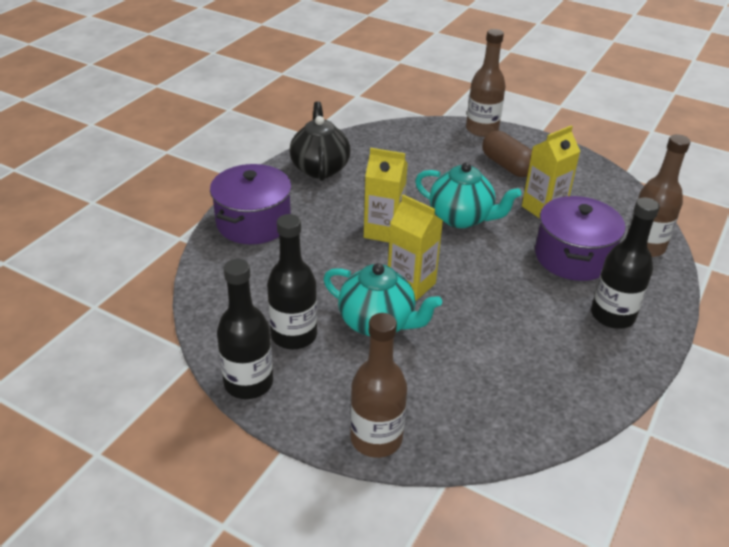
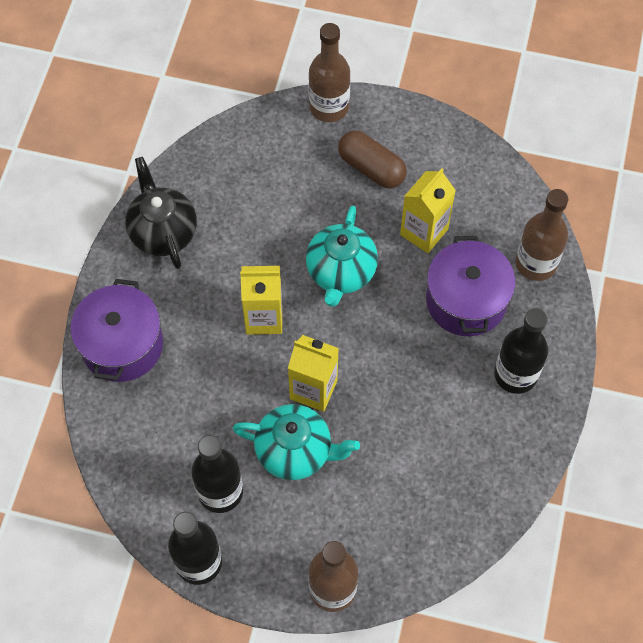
camera: 15 degrees left, 25 degrees up
turquoise teapot [415,162,521,228] -> turquoise teapot turned 90 degrees clockwise [306,205,378,307]

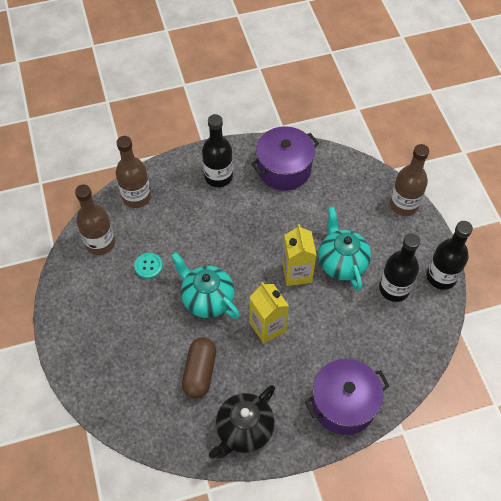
camera: 120 degrees left, 5 degrees down
turquoise teapot [306,205,378,307] -> turquoise teapot turned 120 degrees counterclockwise [171,252,240,319]
brown bottle [309,23,350,122] -> brown bottle moved to [75,185,115,255]
brown capsule [338,131,407,188] -> brown capsule moved to [182,337,216,399]
yellow carton [400,168,456,253] -> turquoise button [134,253,163,279]
purple pot [426,236,515,336] -> purple pot moved to [251,126,319,191]

